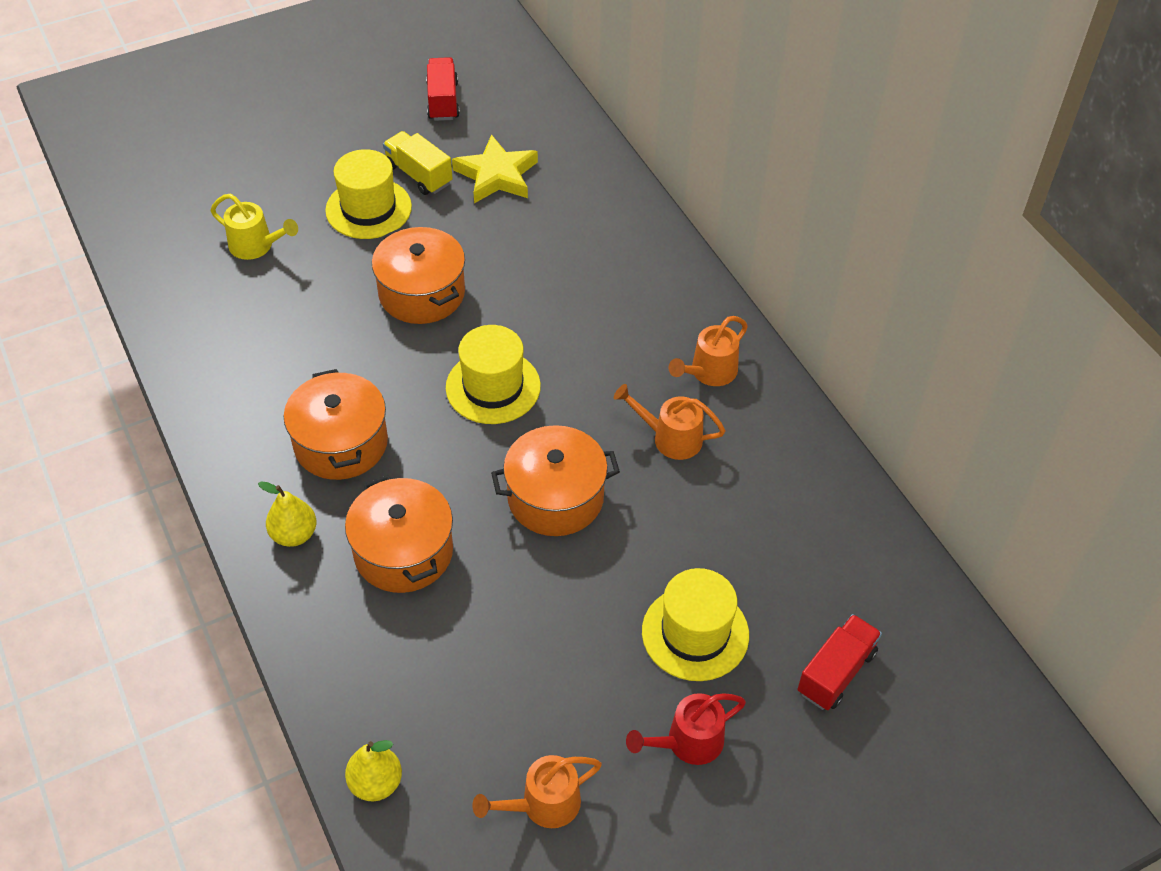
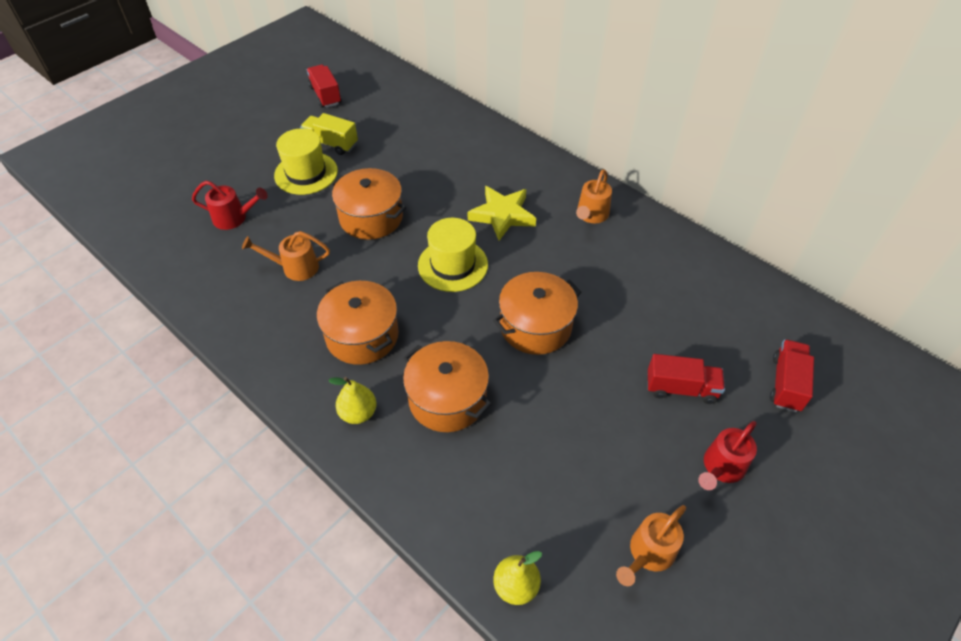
camera: 20 degrees left, 0 degrees up
yellow watering can [210,194,298,260] -> red watering can [192,181,268,230]
yellow star [452,134,538,203] -> yellow star moved to [468,186,536,241]
orange watering can [614,384,726,460] -> orange watering can moved to [242,231,330,281]
yellow hat [642,568,749,681] -> red truck [648,354,725,404]

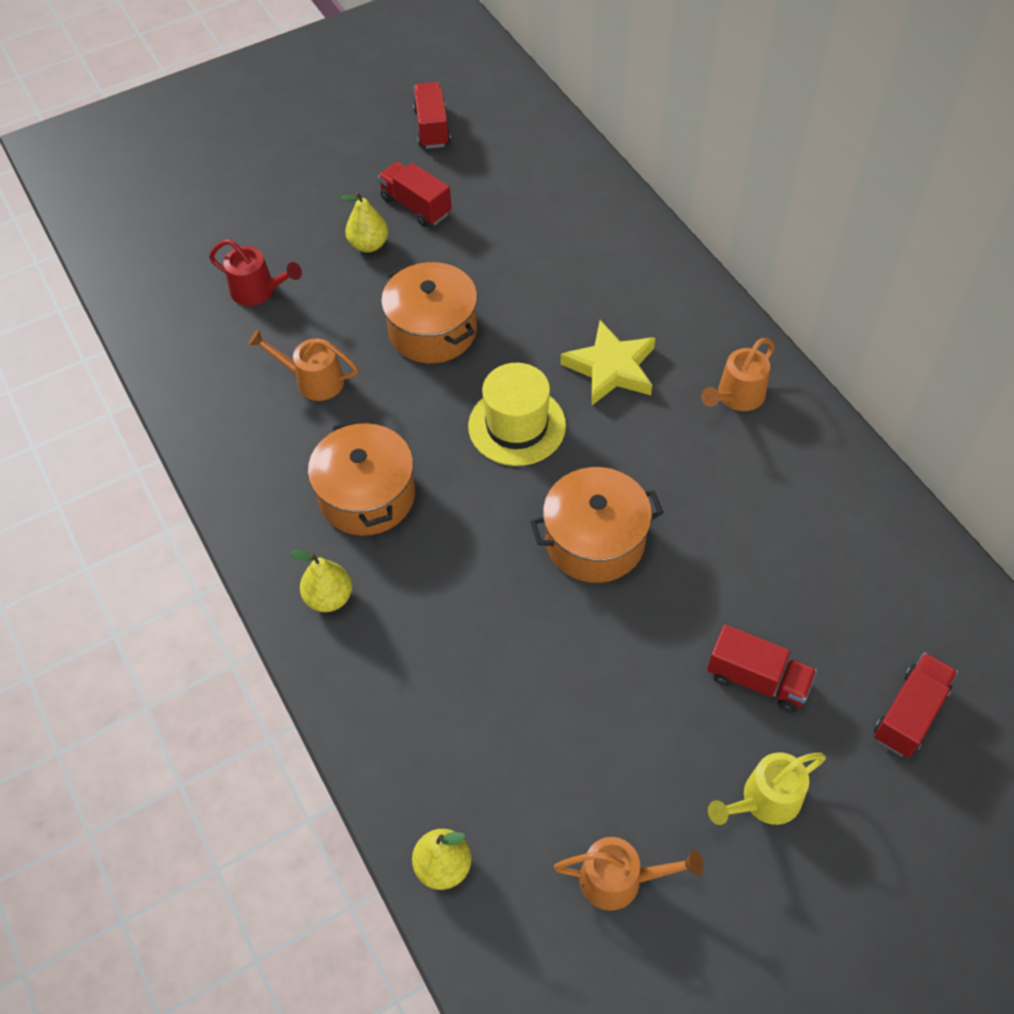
camera: 20 degrees right, 5 degrees up
yellow hat [274,129,338,195] -> yellow pear [341,192,388,252]
yellow truck [300,113,358,155] -> red truck [378,162,452,227]
orange pot [403,341,492,432] -> none
orange watering can [616,505,686,586] -> orange watering can turned 150 degrees counterclockwise [554,837,703,911]
red watering can [698,421,757,490] -> yellow watering can [708,752,826,825]

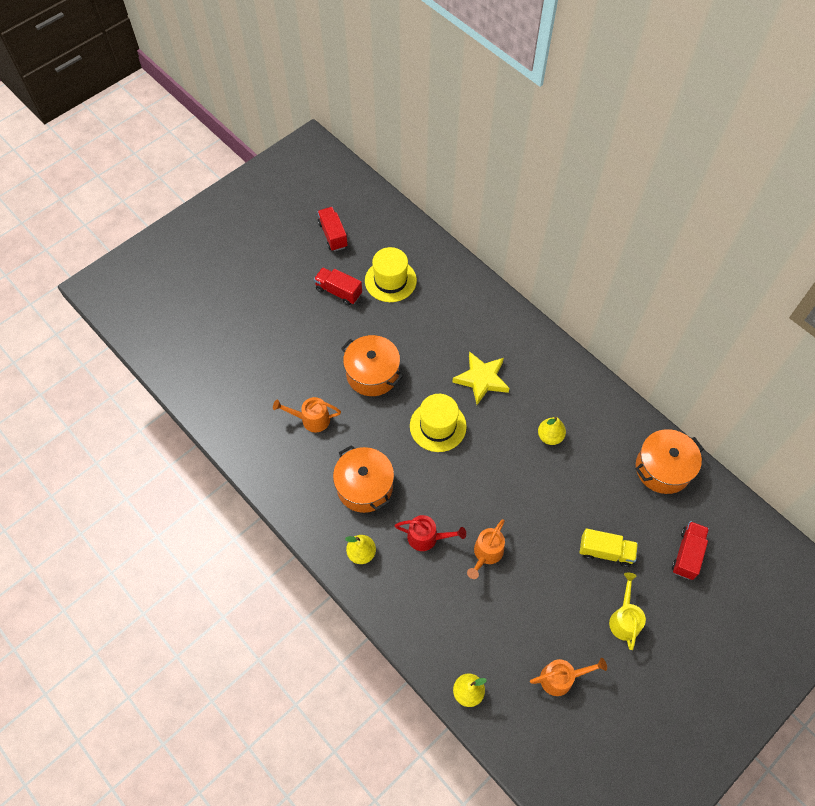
camera: 15 degrees left, 5 degrees up
red watering can [209,239,302,306] -> red watering can moved to [395,515,466,551]
yellow pear [341,192,388,252] -> yellow pear moved to [538,417,566,445]
orange pot [530,467,664,583] -> orange pot moved to [636,429,704,494]
orange watering can [701,338,775,411] -> orange watering can moved to [467,519,505,579]
red truck [707,625,817,713] -> yellow truck [580,529,638,567]
yellow watering can [708,752,826,825] -> yellow watering can turned 135 degrees clockwise [609,573,646,650]
none -> yellow hat [365,247,417,302]

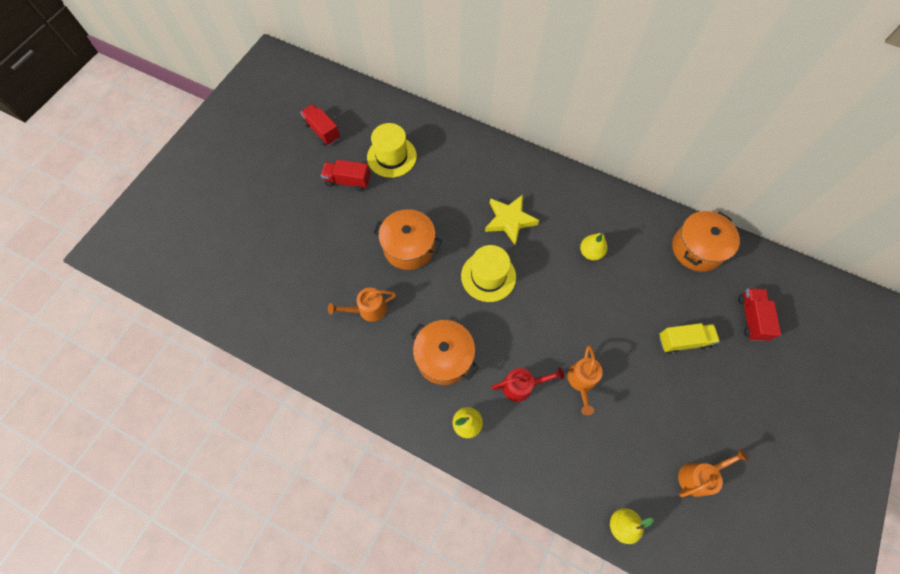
camera: 20 degrees left, 5 degrees up
yellow watering can [609,573,646,650] -> none

